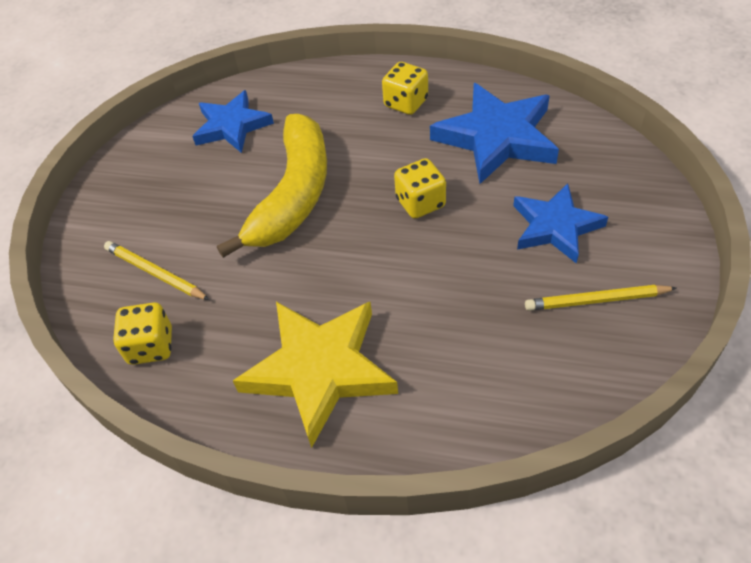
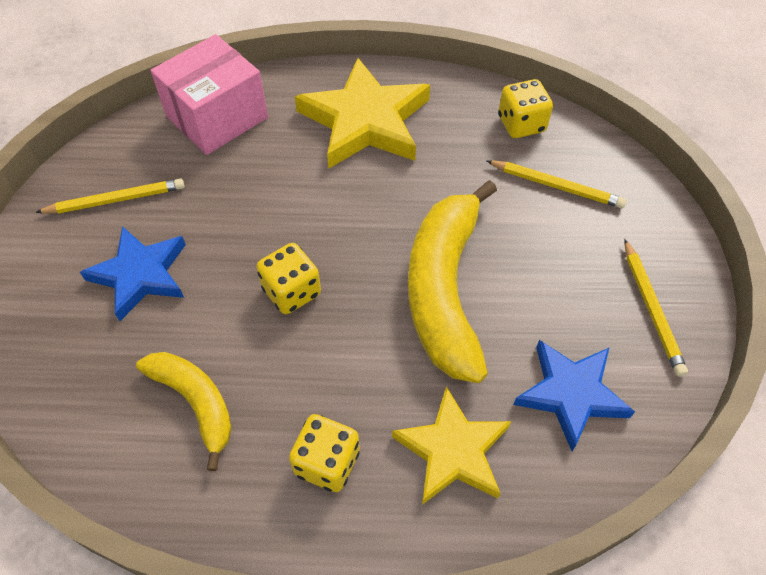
camera: 165 degrees right, 5 degrees up
blue star [430,83,559,184] -> yellow banana [136,352,232,471]
none -> pink box [150,34,268,155]
none -> yellow star [392,386,511,505]
none -> yellow pencil [624,239,688,377]

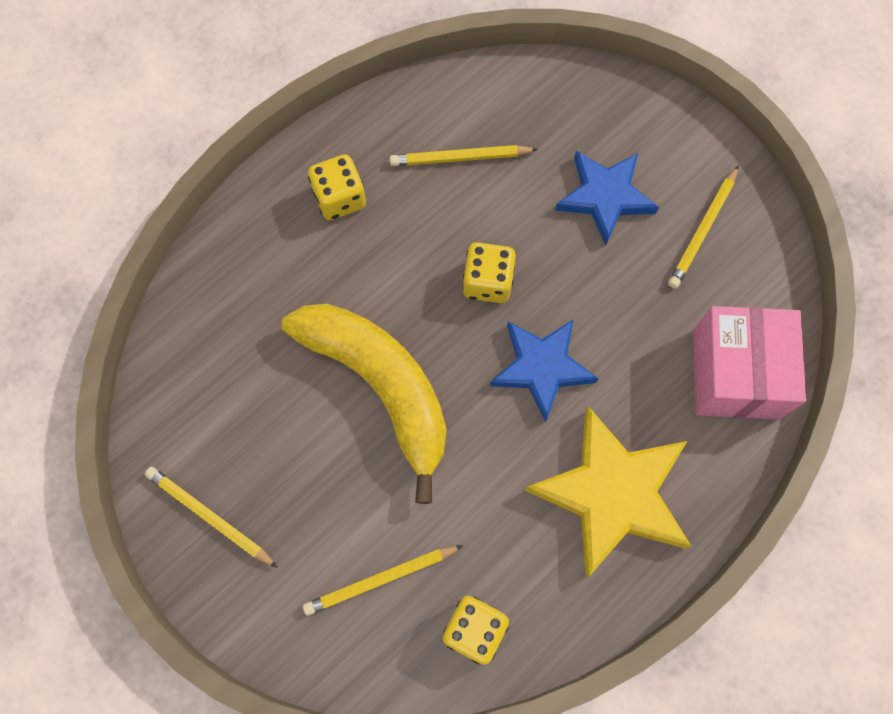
camera: 135 degrees right, 15 degrees up
yellow banana [136,352,232,471] -> yellow pencil [390,145,538,166]
yellow star [392,386,511,505] -> none
blue star [513,340,635,451] -> blue star moved to [490,319,599,422]

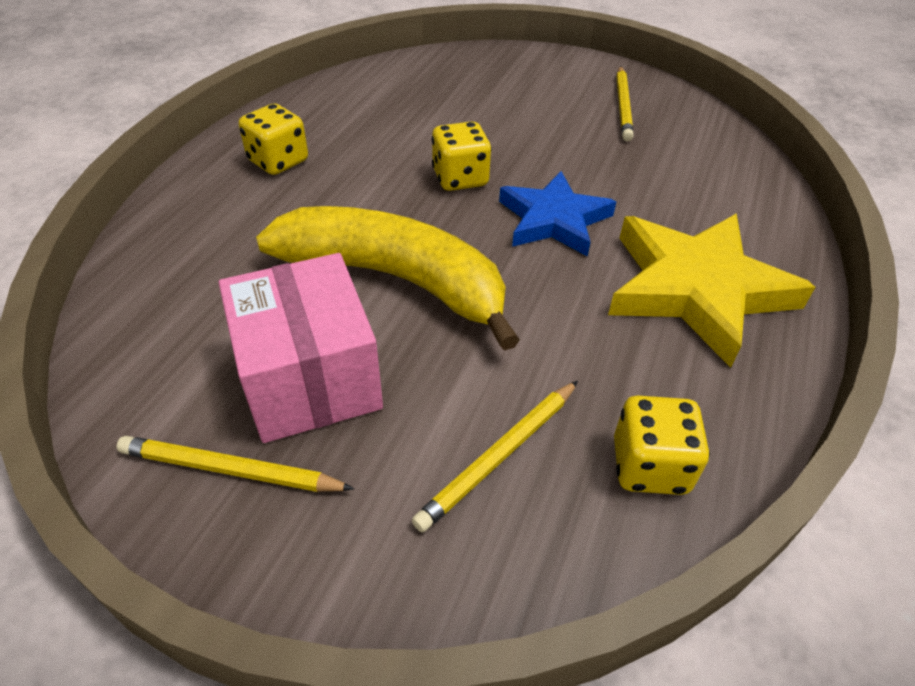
camera: 25 degrees left, 25 degrees down
yellow pencil [390,145,538,166] -> none
blue star [555,151,659,245] -> none
pink box [693,306,806,419] -> pink box moved to [219,253,383,443]

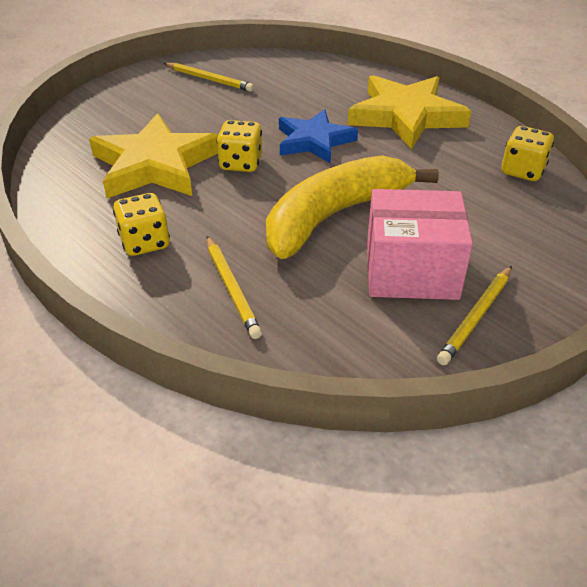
camera: 65 degrees left, 5 degrees down
yellow pencil [412,381,578,532] -> yellow pencil moved to [207,236,262,339]
none -> yellow star [89,113,218,198]

